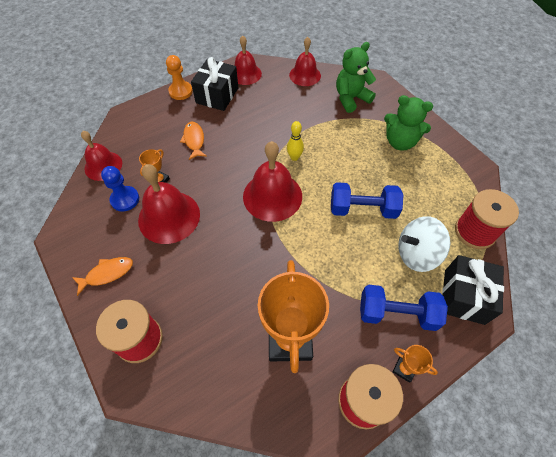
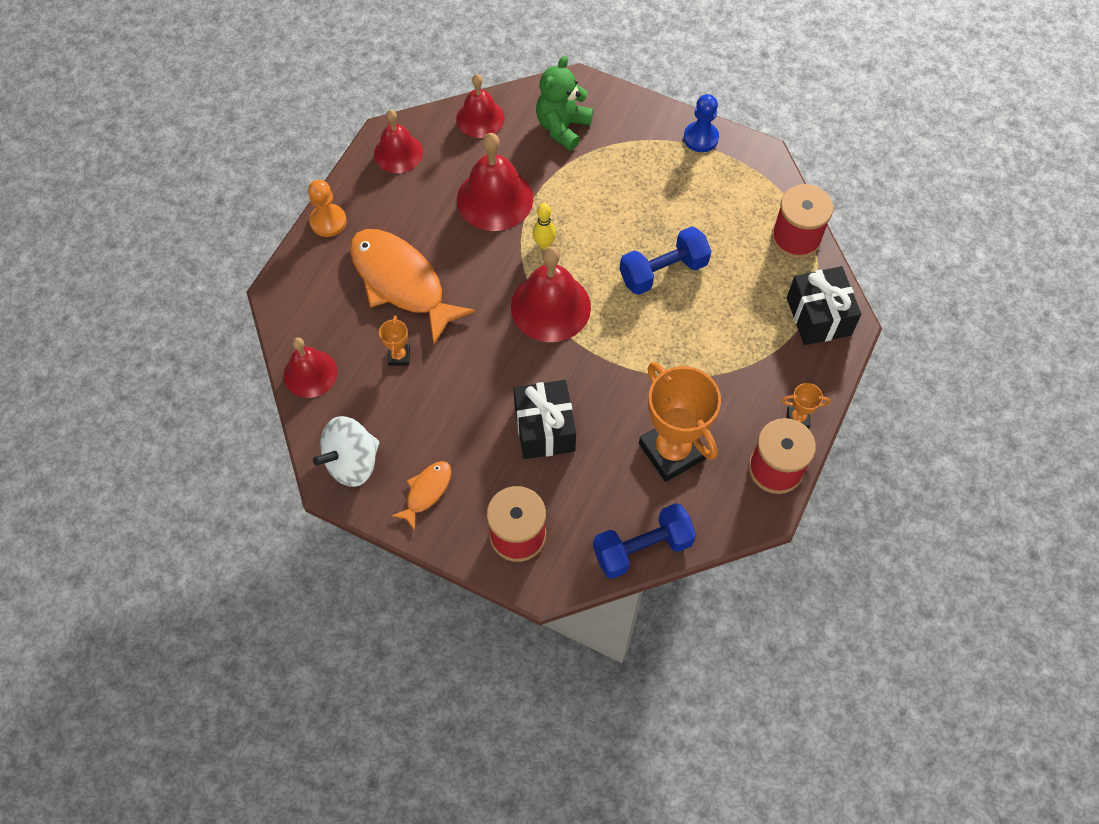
camera: 30 degrees left, 5 degrees up
blue pawn [101,166,139,212] -> blue pawn moved to [684,94,719,152]
red bell [138,164,200,244] -> red bell moved to [457,133,533,231]
orange fish [180,122,207,160] -> orange fish [350,229,476,345], size x2.13
black gift [191,57,239,111] -> black gift moved to [513,380,576,459]
blue dumbbell [360,285,448,331] -> blue dumbbell moved to [593,503,696,579]
green teddy bear [384,95,433,151] -> none
white spinning top [398,216,450,272] -> white spinning top moved to [313,416,380,487]

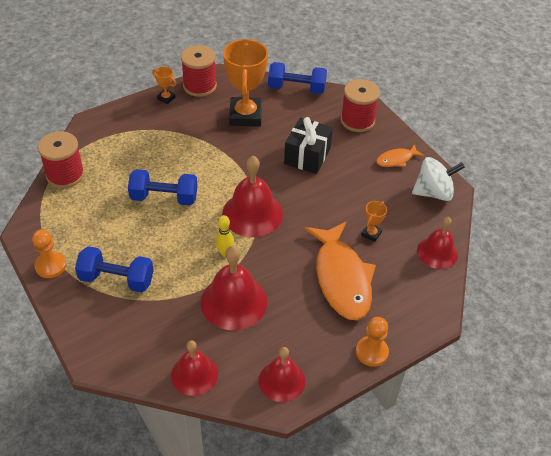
camera: 150 degrees left, 15 degrees down
green teddy bear [536,56,593,151] -> none
blue pawn [684,94,719,152] -> orange pawn [32,229,66,278]
black gift [787,266,862,345] -> none
none -> blue dumbbell [75,246,154,293]

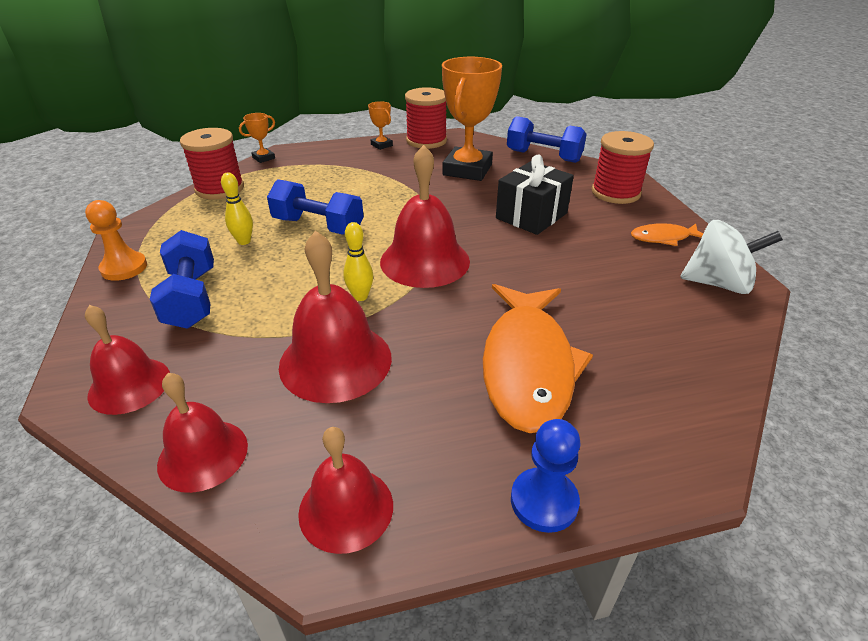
camera: 20 degrees right, 10 degrees down
blue dumbbell [75,246,154,293] -> blue dumbbell turned 45 degrees clockwise [150,230,214,329]
orange pawn [356,317,389,367] -> blue pawn [511,419,581,533]
orange trophy [361,201,387,242] -> orange trophy moved to [239,113,275,163]
red bell [417,217,458,269] -> red bell moved to [85,305,170,415]
none -> yellow bowling pin [221,172,253,245]

